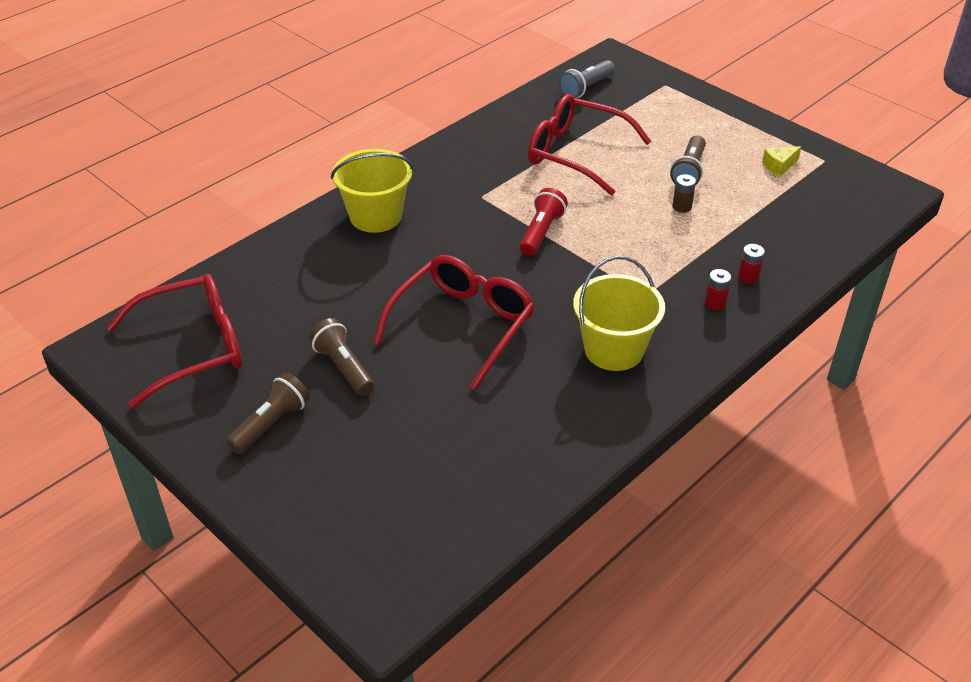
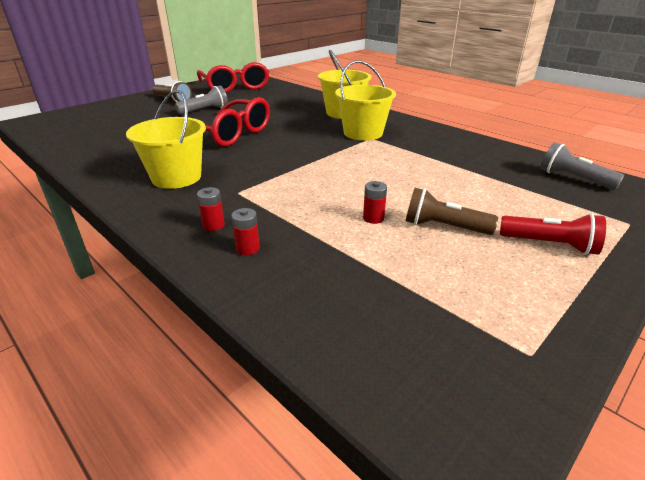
camera: 90 degrees right, 10 degrees down
brown flashlight [309,318,374,396] -> grey flashlight [175,85,228,114]
red flashlight [519,188,568,256] -> red flashlight moved to [500,213,606,255]
red glasses [528,94,652,195] -> none
brown battery [672,174,696,213] -> red battery [363,181,387,224]
yellow cheese [762,146,801,177] -> none
none -> yellow bucket [335,60,396,141]

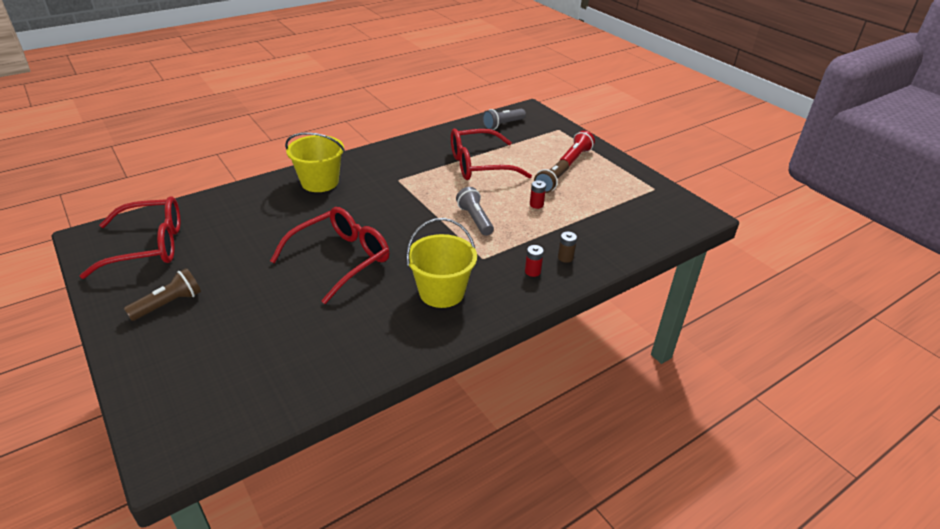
camera: 80 degrees left, 5 degrees up
grey flashlight [175,85,228,114] -> grey flashlight moved to [456,187,494,236]
red battery [232,208,260,255] -> brown battery [558,231,577,263]
yellow bucket [335,60,396,141] -> none
none -> red glasses [451,129,532,180]

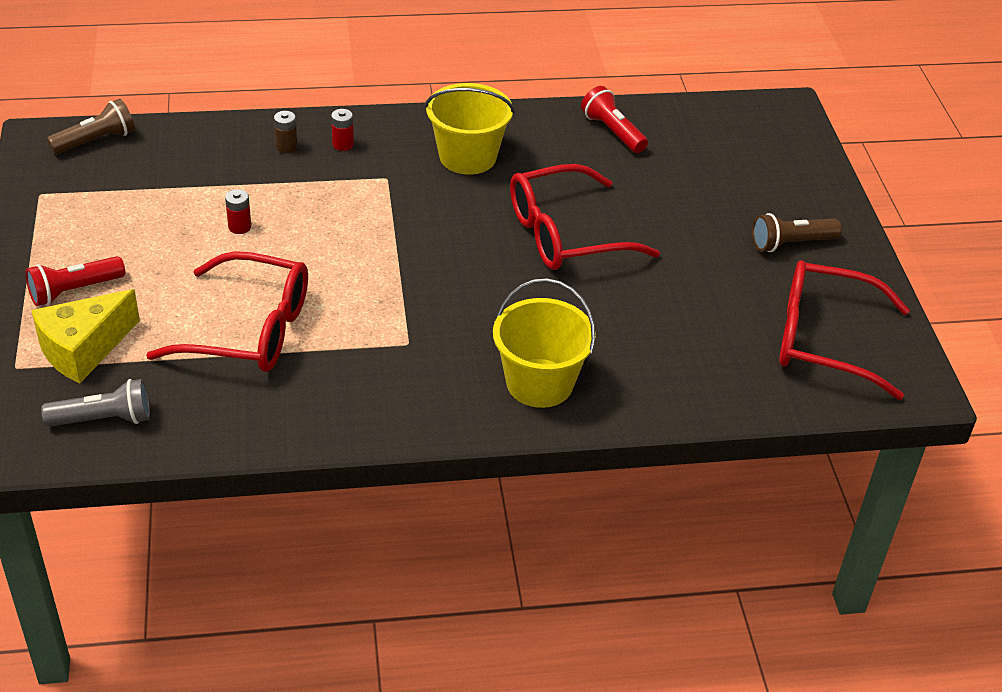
camera: 155 degrees left, 5 degrees up
grey flashlight [456,187,494,236] -> none
brown flashlight [534,160,569,193] -> brown flashlight moved to [47,99,135,154]
none -> yellow cheese [31,289,140,383]
none -> red flashlight [581,86,648,153]

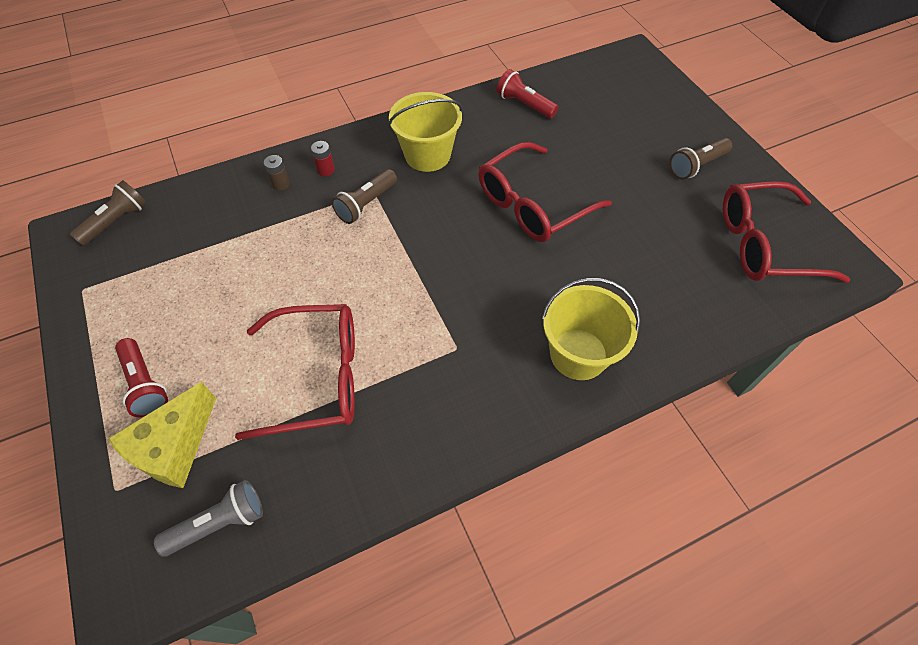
camera: 15 degrees left, 15 degrees up
red flashlight [25,256,125,306] -> red flashlight turned 75 degrees counterclockwise [115,338,168,418]
red battery [225,189,251,234] -> none
none -> brown flashlight [332,169,397,224]

